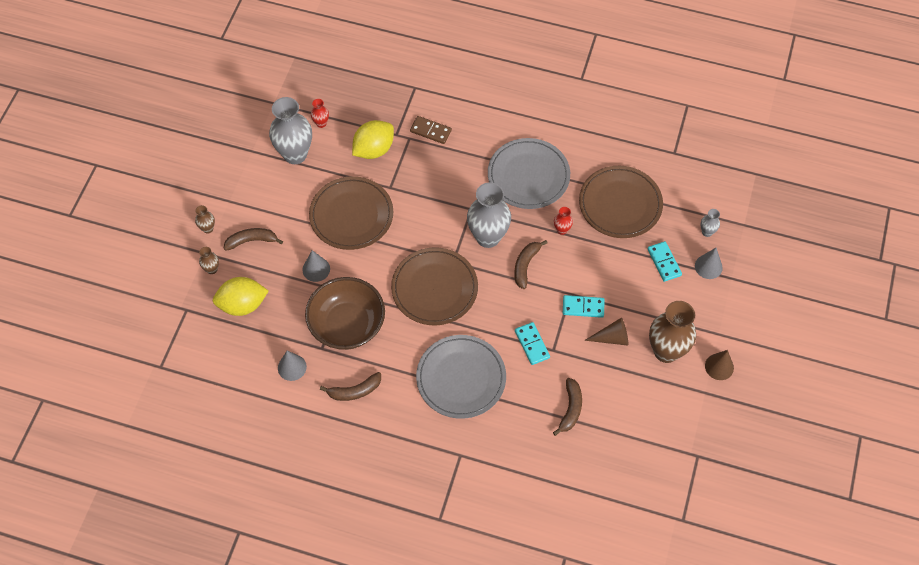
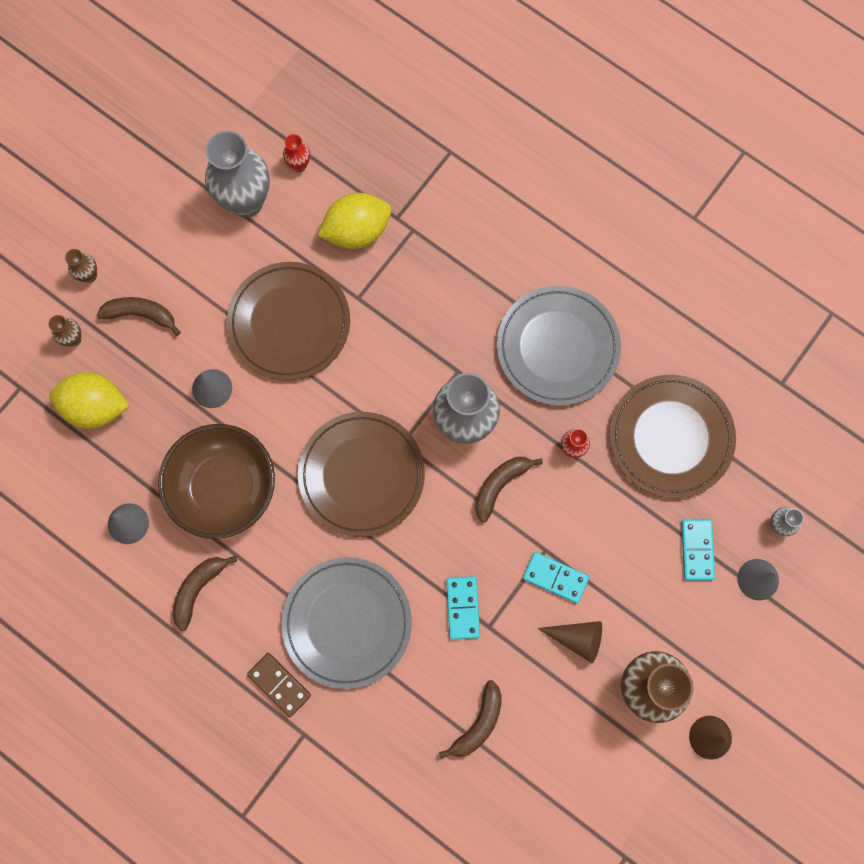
camera: 20 degrees right, 15 degrees up
brown banana [320,372,381,401] -> brown banana turned 120 degrees clockwise [172,556,237,631]
brown domino [410,116,452,144] -> brown domino moved to [247,653,311,717]

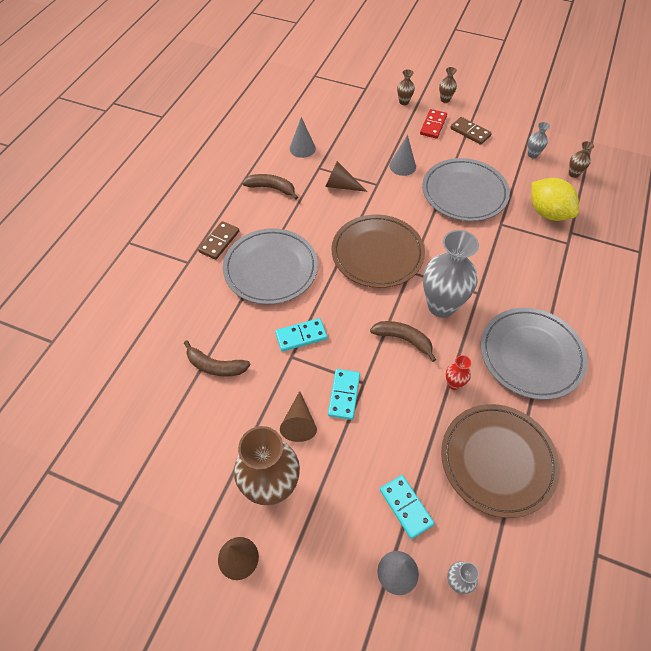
camera: 75 degrees right, 20 degrees down
yellow lemon [49,372,129,429] -> none
brown banana [97,297,181,336] -> red domino [420,109,447,139]
brown bowl [158,424,275,539] -> brown cone [325,161,367,192]
grey vase [205,131,270,218] -> grey vase [528,122,550,158], size x0.44
brown plate [227,262,350,381] -> grey plate [422,158,510,221]
red vase [283,134,310,172] -> brown vase [569,141,594,178]
turquoise domino [681,520,715,580] -> turquoise domino turned 75 degrees clockwise [380,475,434,539]
none -> brown domino [450,117,492,145]

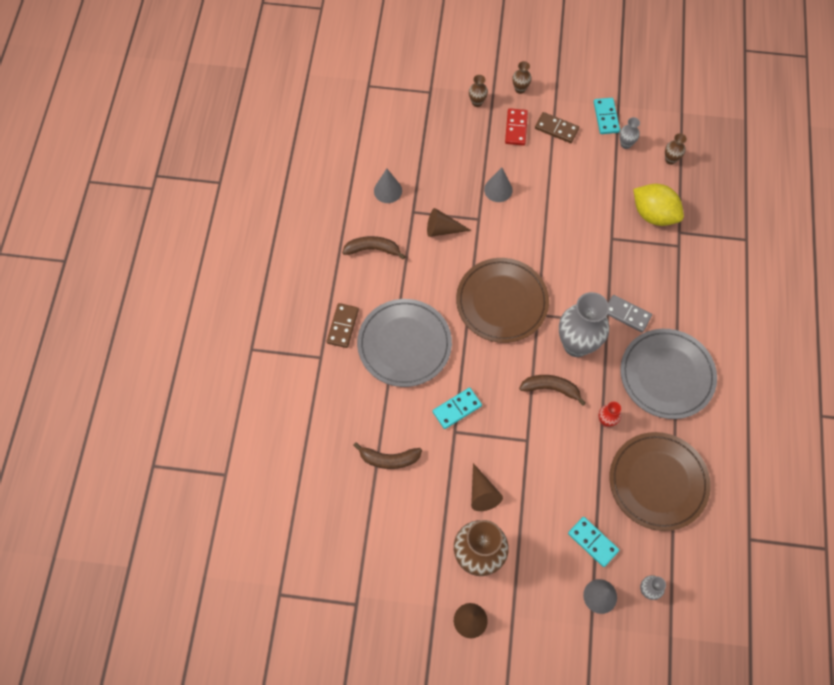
camera: 15 degrees left, 10 degrees up
turquoise domino [328,369,360,420] -> turquoise domino moved to [594,98,620,134]
grey plate [422,158,510,221] -> none
none -> grey domino [607,295,652,332]

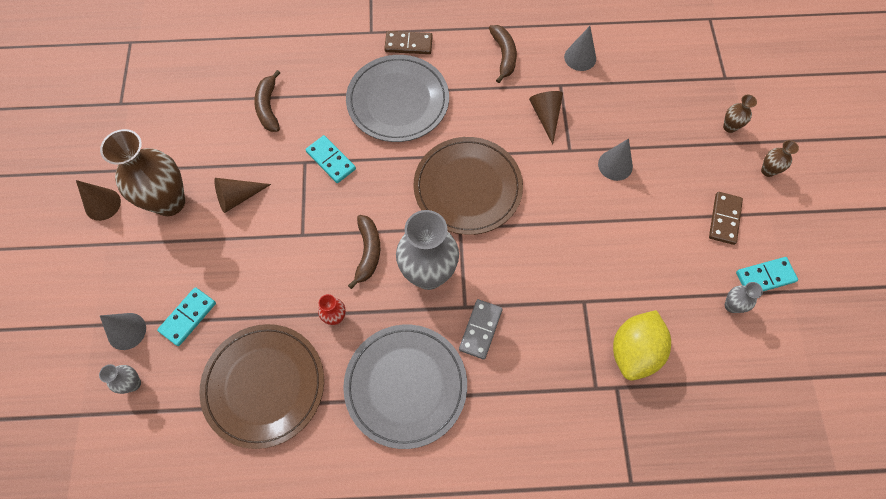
camera: 80 degrees right, 0 degrees up
red domino [505,108,528,146] -> none
brown vase [665,133,687,165] -> none

